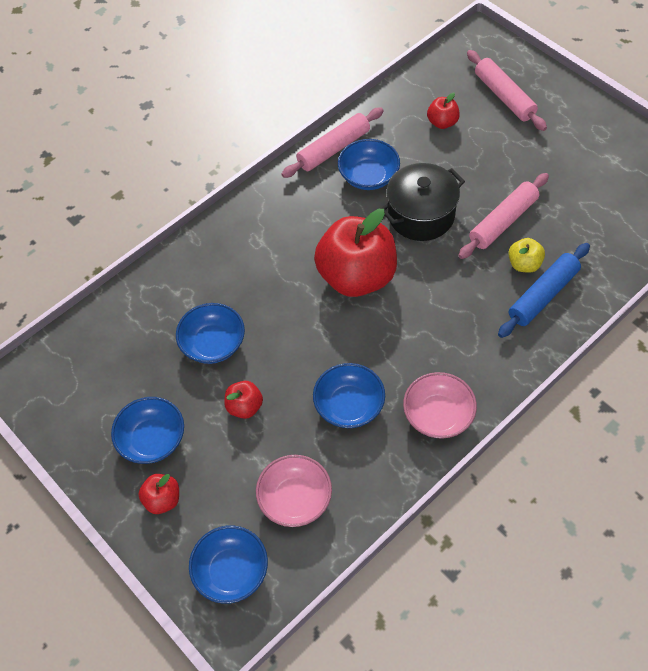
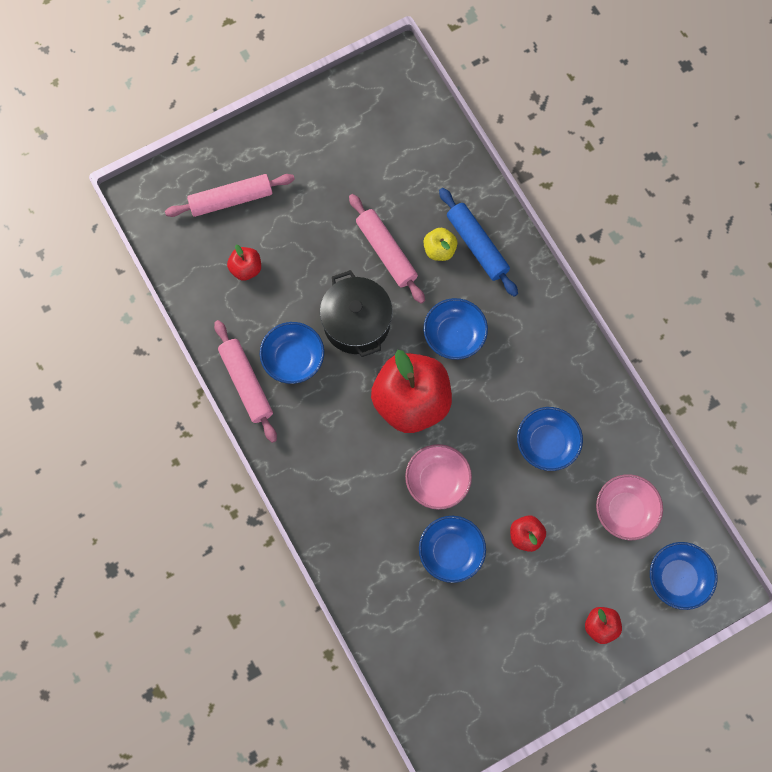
camera: 80 degrees left, 15 degrees up
blue bowl [111,397,184,464] -> blue bowl moved to [424,298,488,360]
pink bowl [403,372,477,438] -> pink bowl moved to [405,444,472,510]

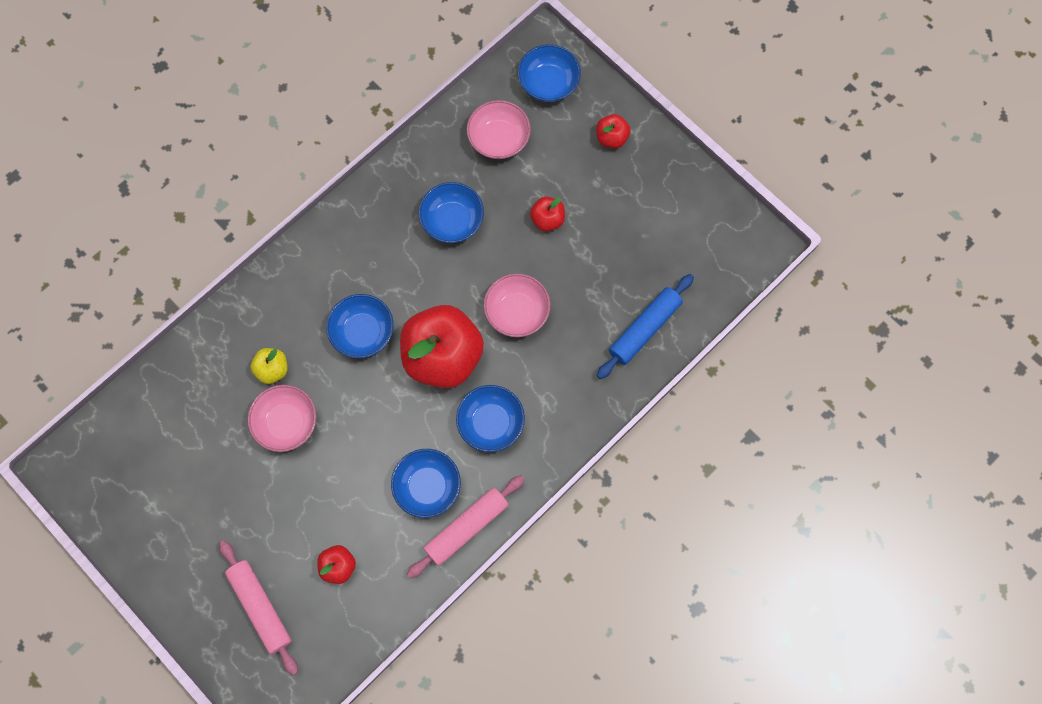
camera: 105 degrees left, 0 degrees up
black pot [320,270,393,357] -> none
pink rolling pin [349,194,425,304] -> pink bowl [248,385,317,452]
blue bowl [419,516,486,583] -> blue bowl moved to [456,385,525,452]
blue rolling pin [439,188,518,297] -> blue rolling pin moved to [597,274,694,379]

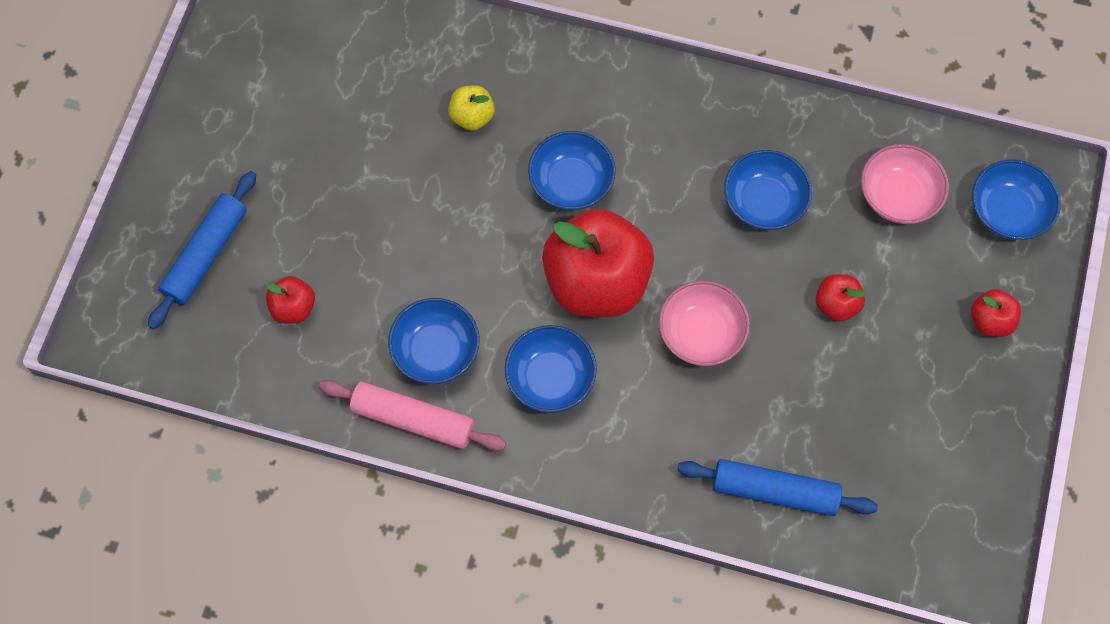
camera: 60 degrees right, 5 degrees down
pink rolling pin [219,540,298,675] -> blue rolling pin [148,171,256,330]
pink bowl [248,385,317,452] -> none

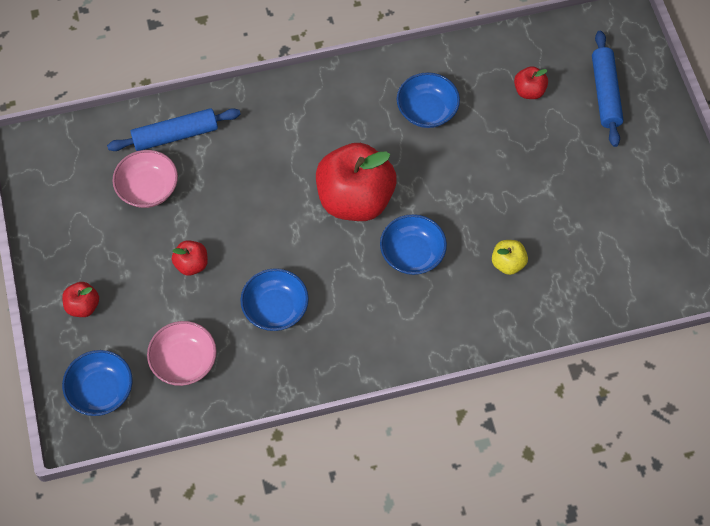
camera: 150 degrees right, 5 degrees down
pink rolling pin [319,380,506,451] -> none
blue bowl [505,325,597,413] -> none
pink bowl [659,280,750,366] -> pink bowl moved to [113,150,178,208]

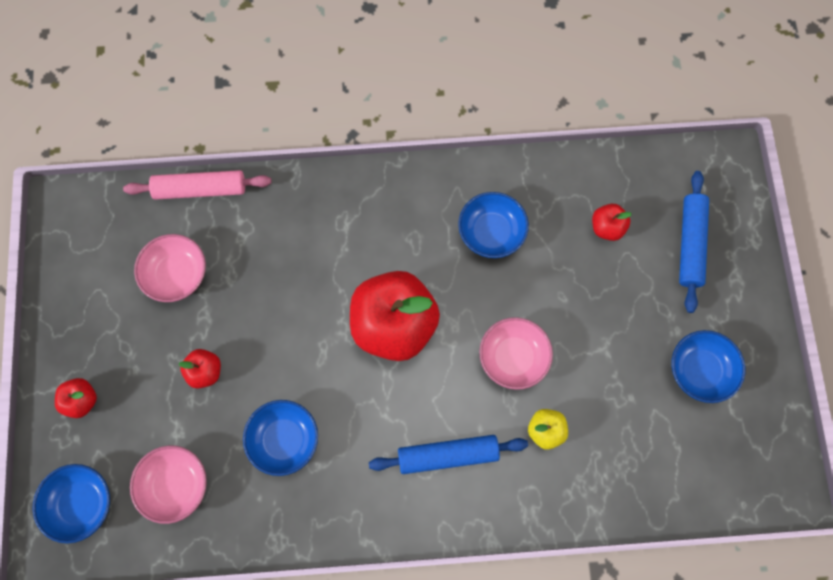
camera: 10 degrees right, 10 degrees up
blue rolling pin [107,108,241,151] -> blue rolling pin moved to [369,435,528,474]
blue bowl [380,214,447,275] -> blue bowl moved to [671,330,745,403]
none -> pink rolling pin [123,170,272,200]
none -> pink bowl [479,317,553,390]

